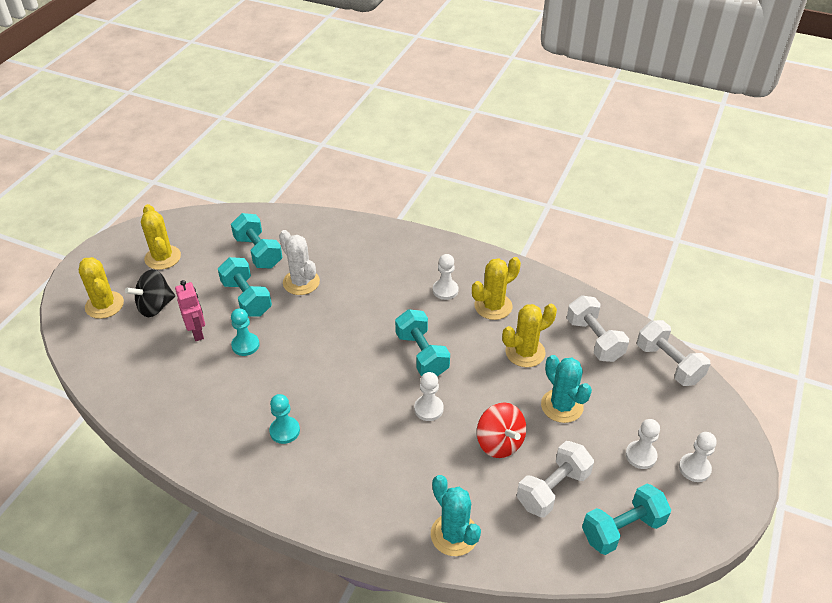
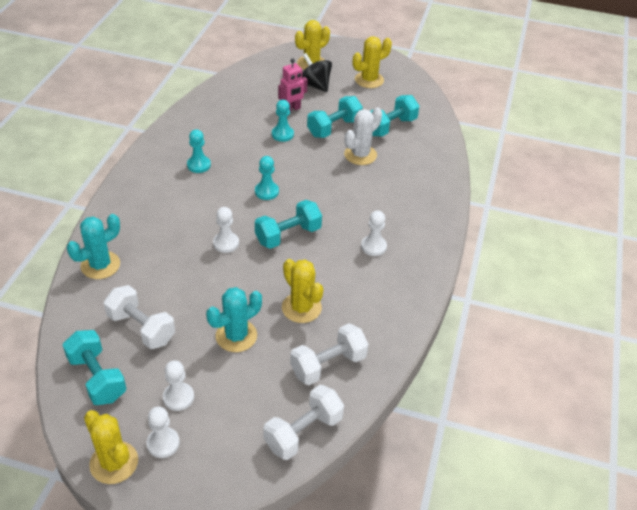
camera: 80 degrees right, 0 degrees up
yellow cactus [472,257,521,320] -> yellow cactus moved to [84,410,138,484]
red spinning top [477,402,526,458] -> none
none -> turquoise pawn [255,156,279,200]

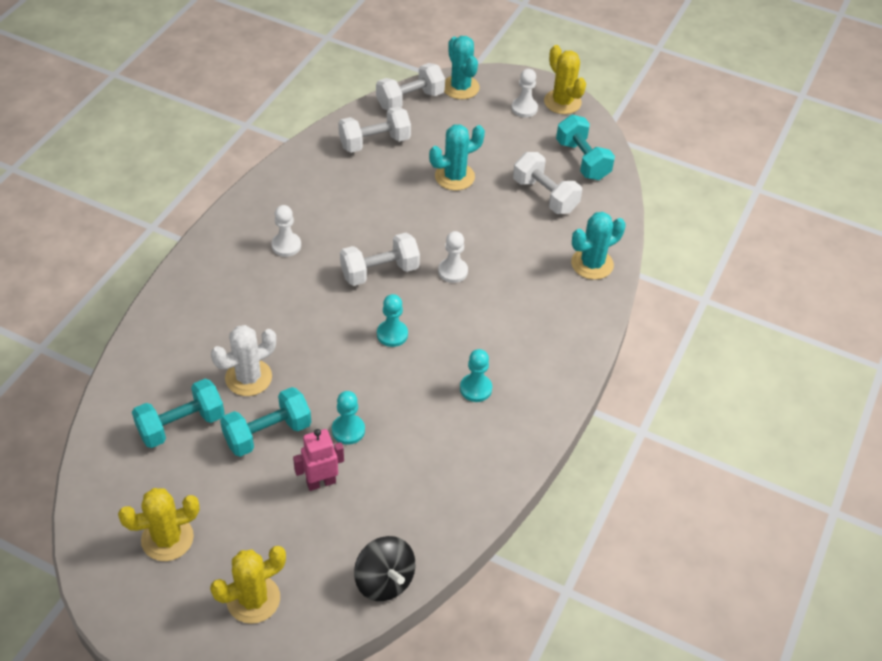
camera: 170 degrees left, 5 degrees up
white pawn [163,360,194,411] -> none
turquoise dumbbell [255,200,322,249] -> white dumbbell [340,233,420,286]
yellow cactus [282,259,323,323] -> none
black spinning top [302,53,332,92] -> black spinning top moved to [354,536,415,601]
none -> turquoise cactus [444,36,479,99]

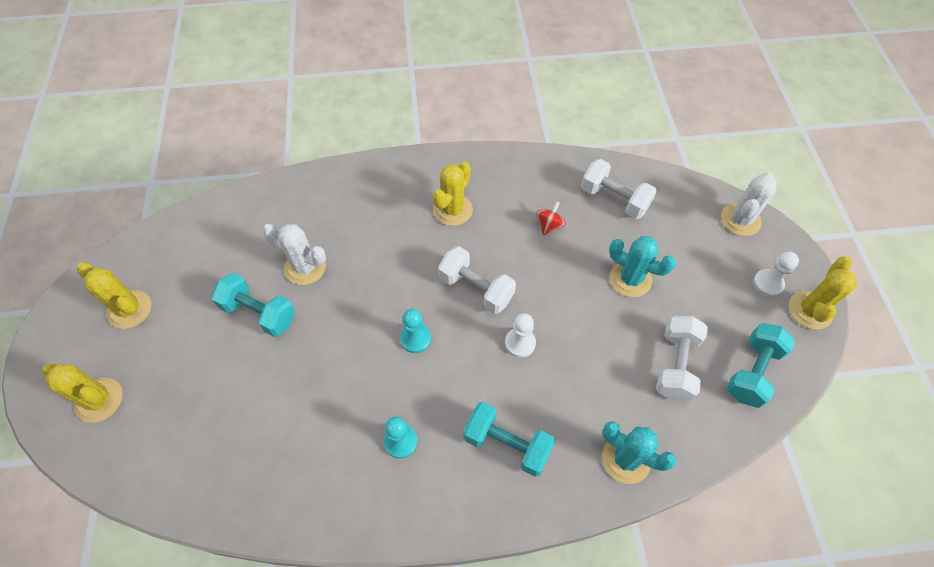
camera: 60 degrees right, 10 degrees up
turquoise dumbbell [132,379,225,448] -> turquoise dumbbell moved to [463,402,555,477]
white pawn [271,205,301,257] -> yellow cactus [433,162,473,226]
pink robot [293,429,344,491] -> none
turquoise pawn [332,391,365,445] -> none
black spinning top [354,536,415,601] -> none
white dumbbell [376,63,445,110] -> none
turquoise cactus [444,36,479,99] -> white cactus [721,172,777,236]
none -> red spinning top [536,201,566,235]

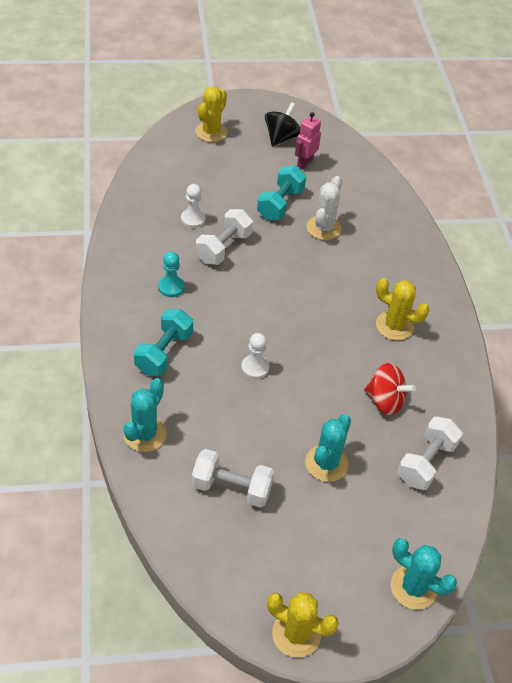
camera: 85 degrees right, 10 degrees down
yellow cactus [77,262,151,329] -> black spinning top [265,102,300,146]
turquoise pawn [400,309,431,353] -> none
white dumbbell [438,246,516,314] -> white dumbbell moved to [196,209,253,265]
red spinning top [536,201,566,235] -> red spinning top [364,363,416,415], size x1.62
white cactus [721,172,777,236] -> turquoise cactus [391,538,457,609]
turquoise dumbbell [727,323,796,408] -> none
white pawn [753,251,799,297] -> white pawn moved to [181,184,206,228]
none -> pink robot [295,112,321,169]

